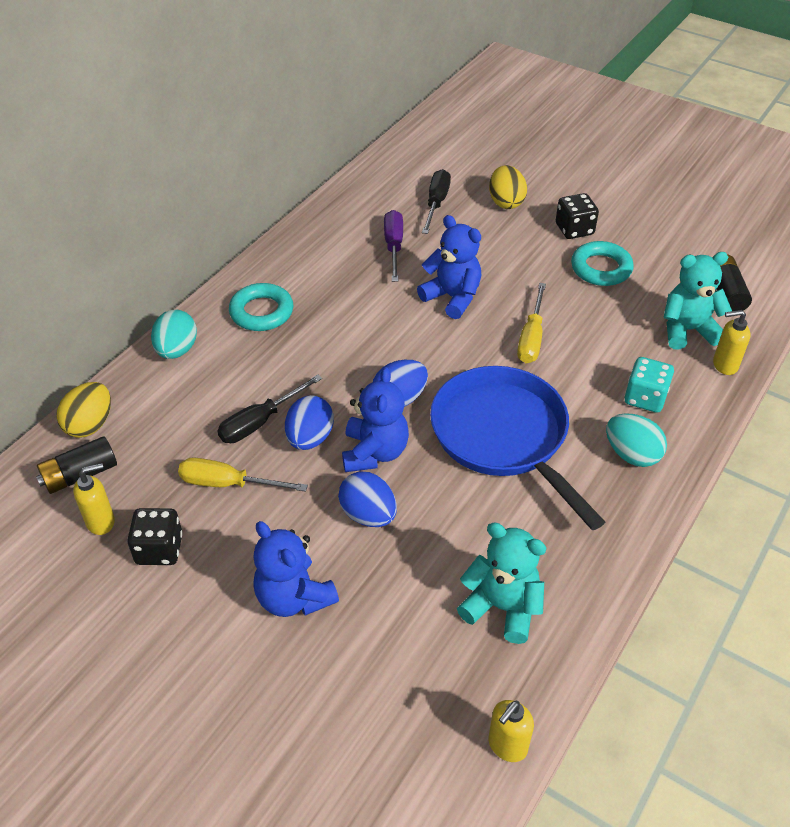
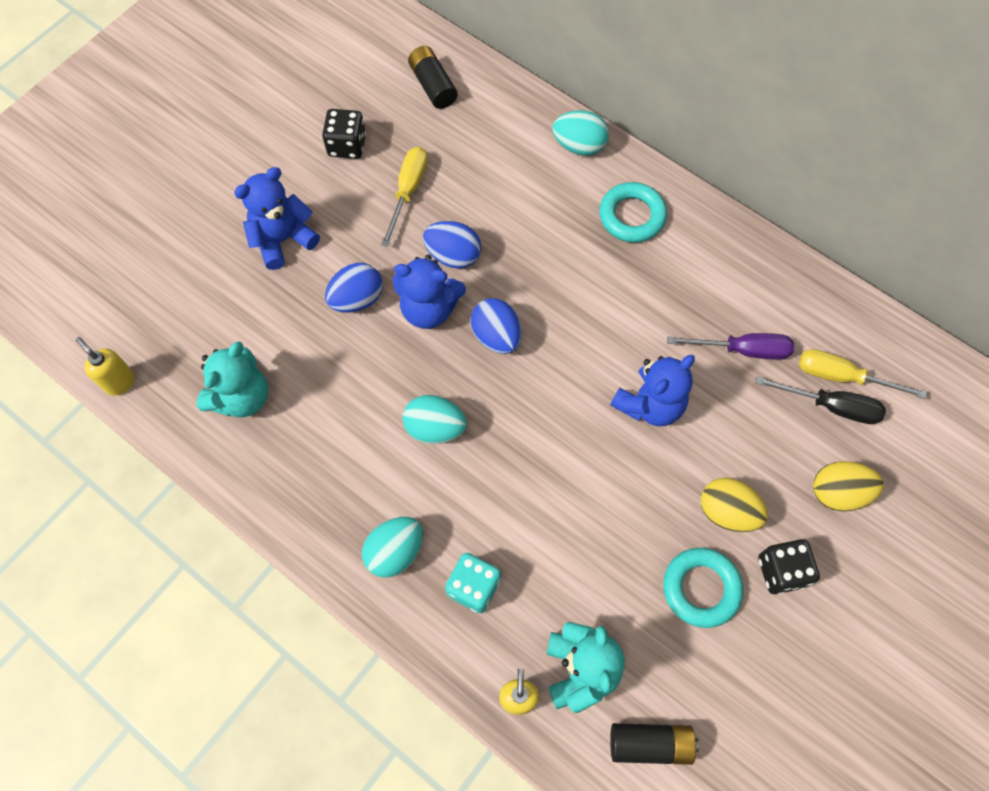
camera: 95 degrees right, 20 degrees up
yellow egg [56,382,111,438] -> yellow egg moved to [701,478,768,532]
yellow soap dispenser [73,463,115,535] -> none
black screwdriver [217,374,322,443] -> none
blue pan [430,366,605,530] -> turquoise egg [402,395,467,444]
yellow screwdriver [517,283,546,363] -> yellow screwdriver moved to [799,349,927,399]

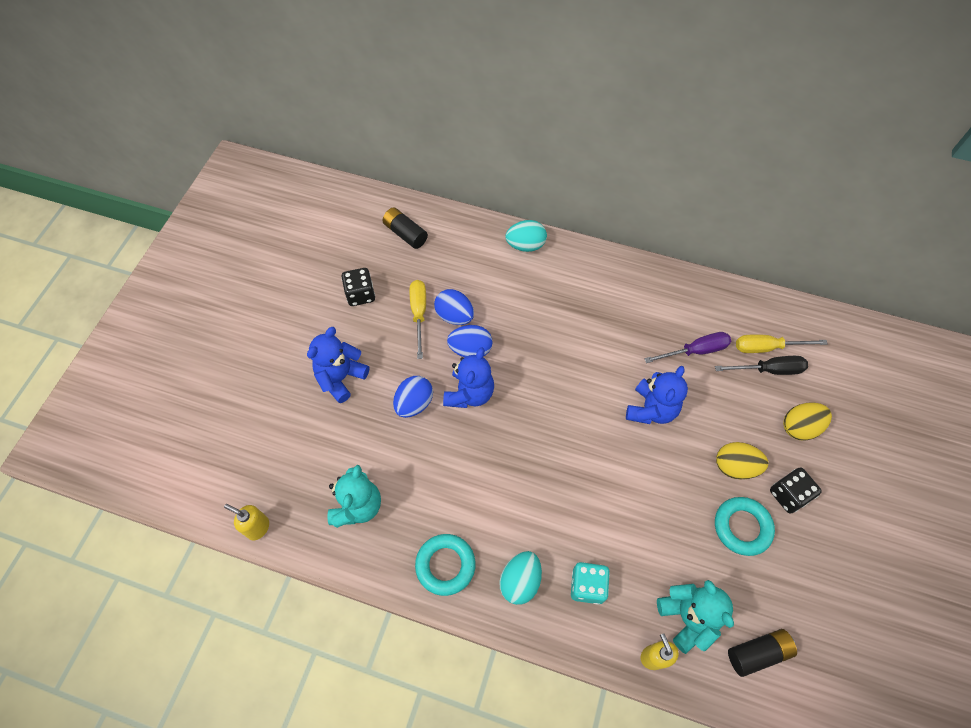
camera: 20 degrees left, 5 degrees down
blue teddy bear [393,254,466,329] -> blue teddy bear turned 60 degrees counterclockwise [443,347,494,408]
turquoise egg [402,395,467,444] -> none
blue egg [471,298,521,354] -> blue egg moved to [434,289,474,325]
turquoise ring [599,182,667,243] -> turquoise ring moved to [415,534,476,596]

